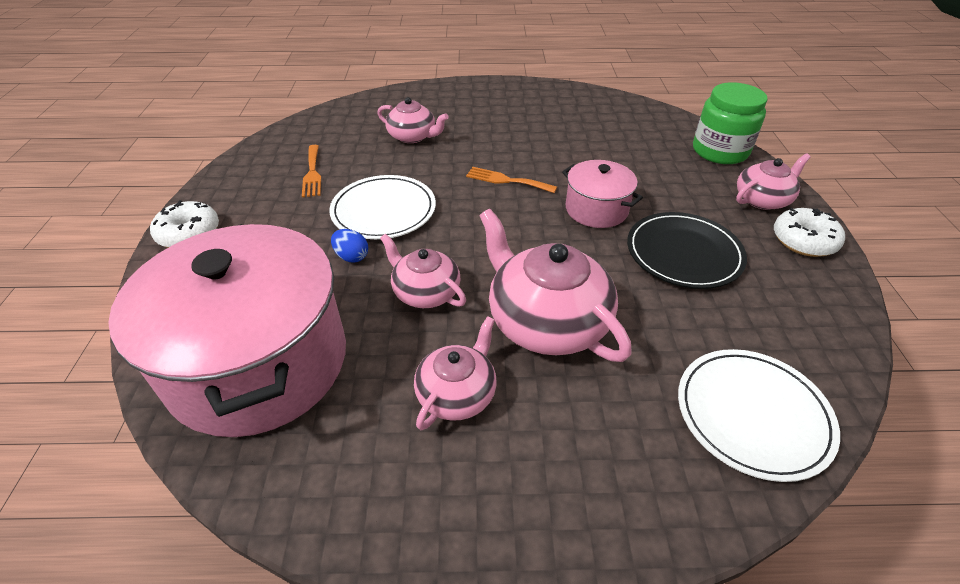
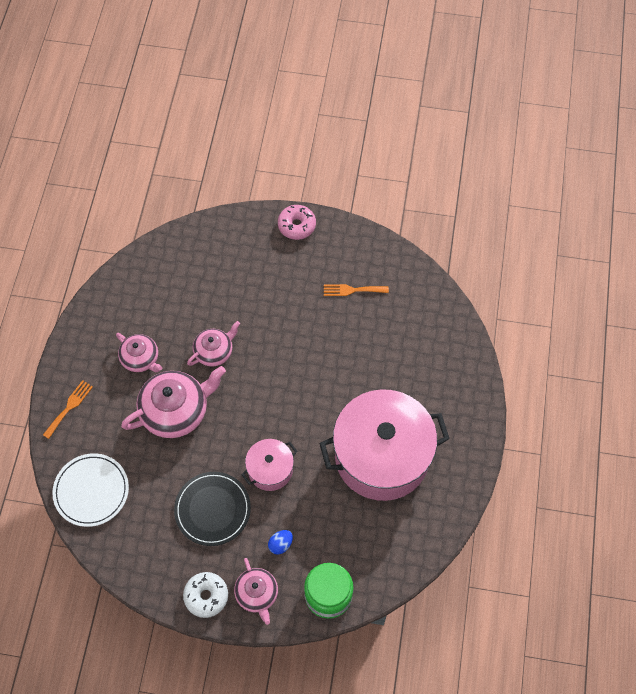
camera: 100 degrees right, 20 degrees up
pink pot [108,224,346,437] -> pink pot moved to [319,389,450,501]
white donut [150,200,219,248] -> pink donut [278,205,316,240]
white plate [329,175,436,239] -> none
blue egg [331,229,368,262] -> blue egg moved to [268,530,293,554]
pink teapot [377,97,449,143] -> none
orange fork [466,167,557,193] -> orange fork moved to [43,380,93,439]

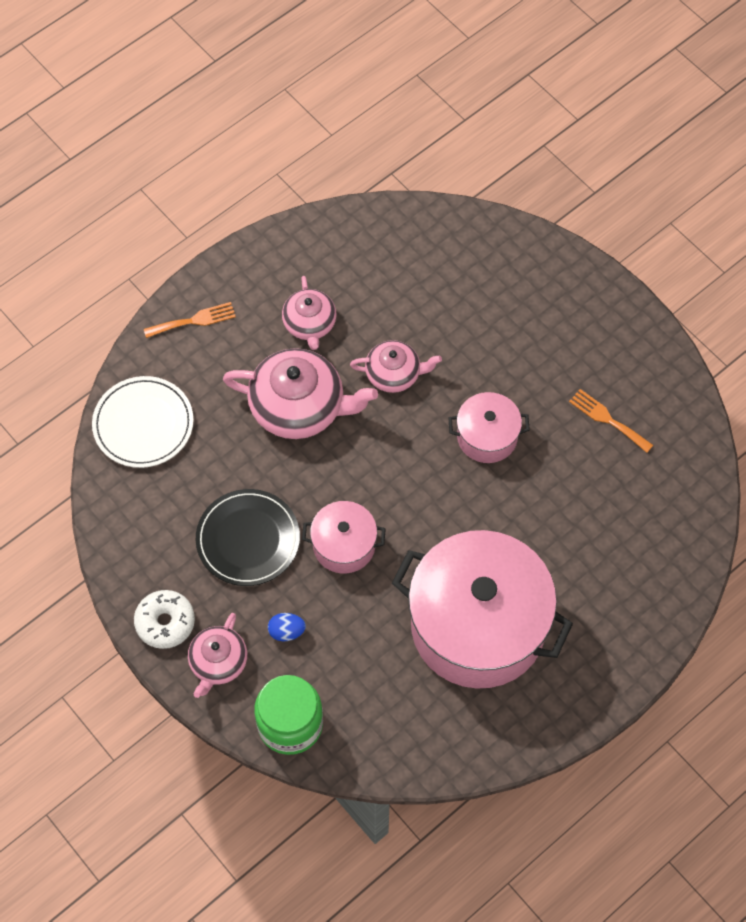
camera: 40 degrees right, 0 degrees up
pink donut [278,205,316,240] -> none
none -> pink pot [448,392,530,463]

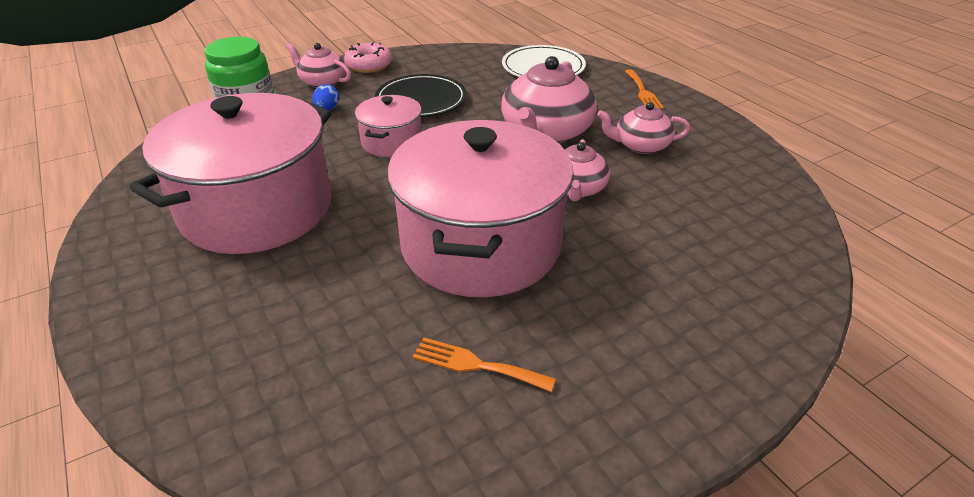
camera: 100 degrees right, 25 degrees down
white donut [134,590,195,649] -> pink donut [344,42,392,73]
pink pot [448,392,530,463] -> pink pot [387,120,574,297], size x2.11
orange fork [569,389,653,453] -> orange fork turned 120 degrees counterclockwise [412,338,556,392]

